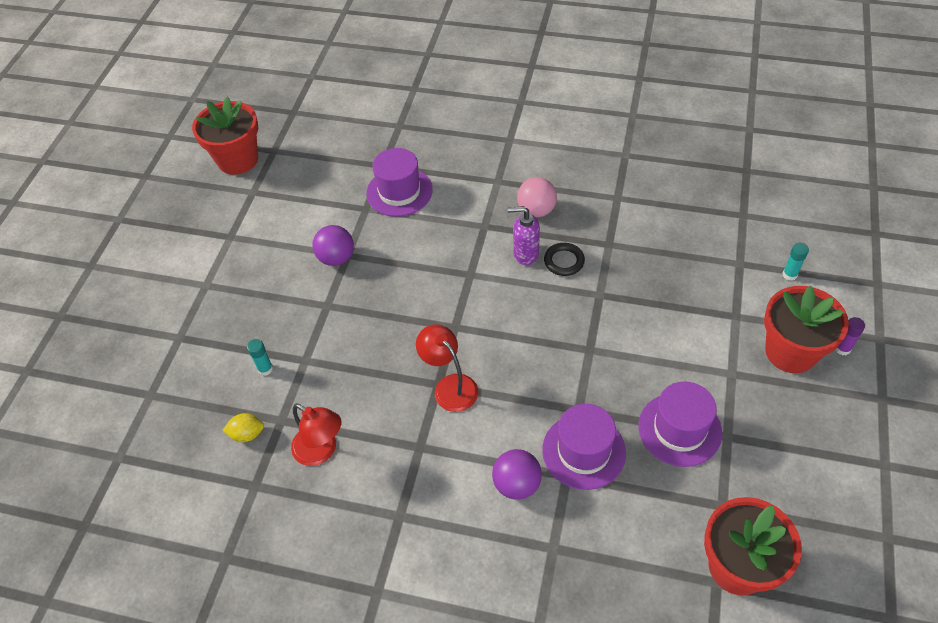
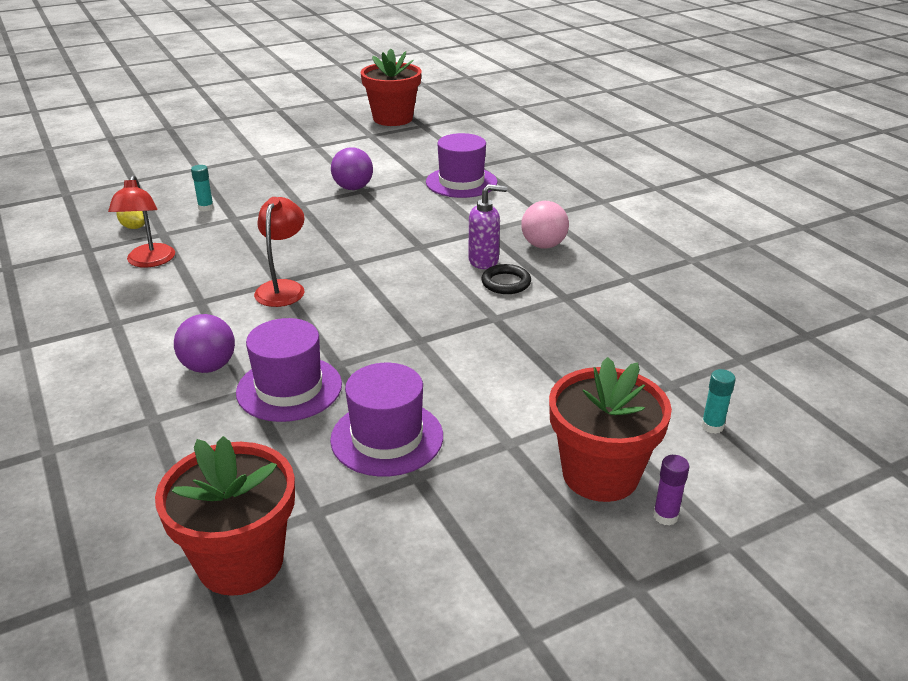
camera: 45 degrees right, 20 degrees down
purple soap dispenser [508,206,540,265] -> purple soap dispenser turned 120 degrees clockwise [468,184,507,269]

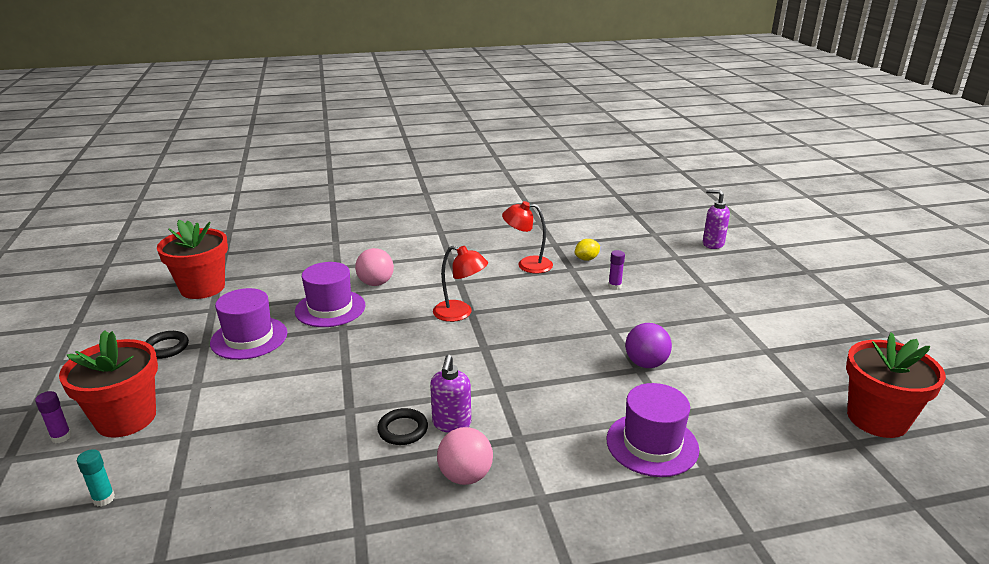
camera: 105 degrees right, 5 degrees down
purple ball [174,314,235,373] -> pink ball [355,248,394,286]
turquoise glue stick [191,165,214,212] -> purple glue stick [608,250,625,290]
none -> black ring [145,331,189,359]
none -> purple soap dispenser [703,189,730,249]

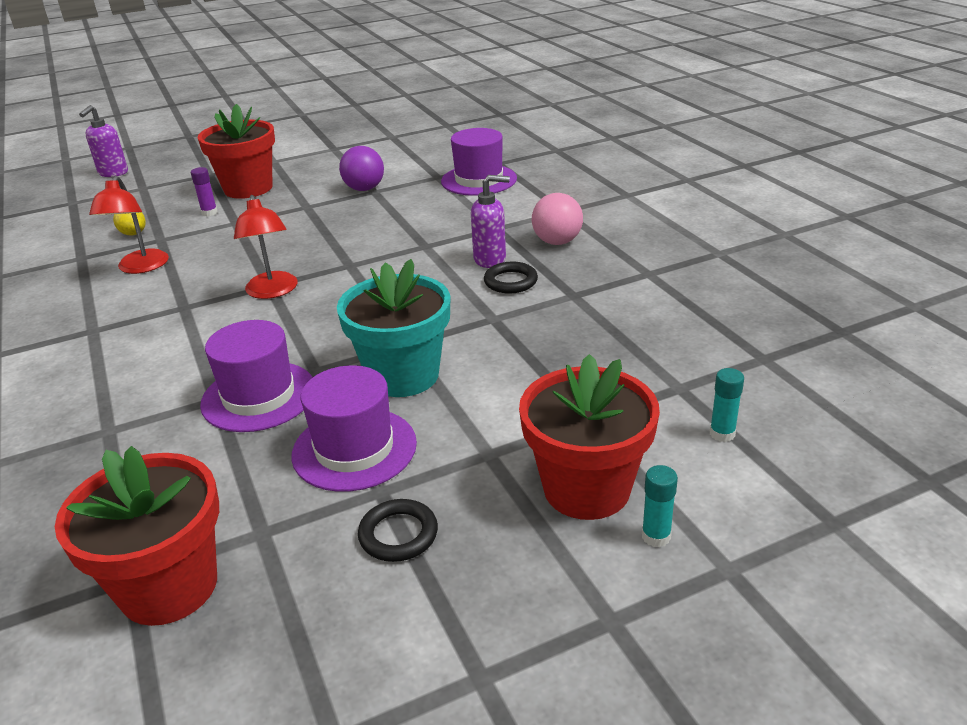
camera: 100 degrees left, 5 degrees up
purple glue stick [35,391,71,443] -> turquoise glue stick [642,465,678,547]
pink ball [355,248,394,286] -> none
red lamp [433,246,488,322] -> red lamp turned 150 degrees clockwise [234,195,297,299]
red flower pot [846,332,946,438] -> red flower pot moved to [198,104,275,199]
none -> turquoise flower pot [337,259,450,397]

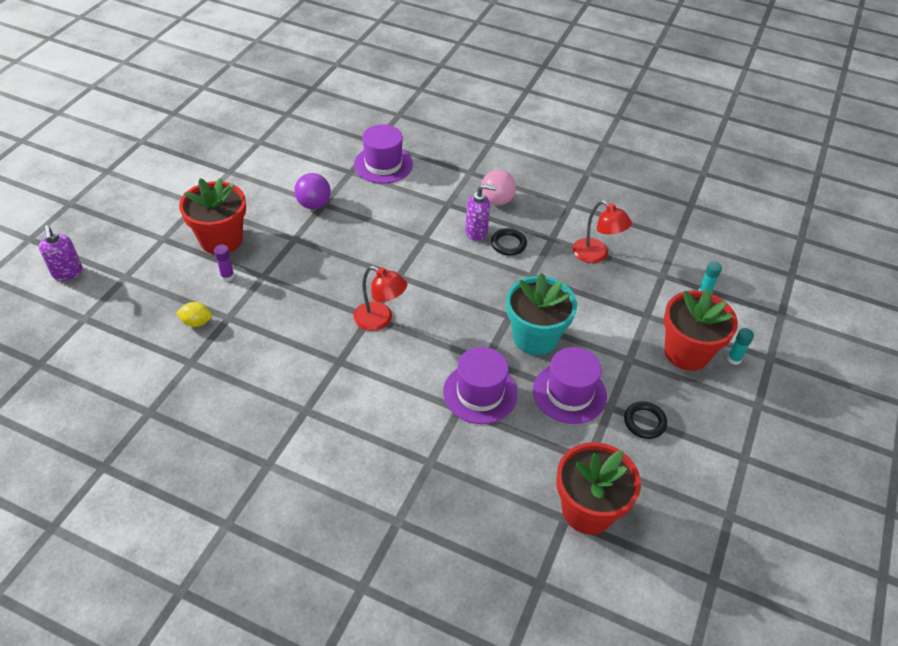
camera: 45 degrees left, 15 degrees up
red lamp [89,176,169,274] -> red lamp moved to [573,200,632,263]
purple soap dispenser [471,175,510,268] -> purple soap dispenser turned 45 degrees clockwise [465,184,497,241]

